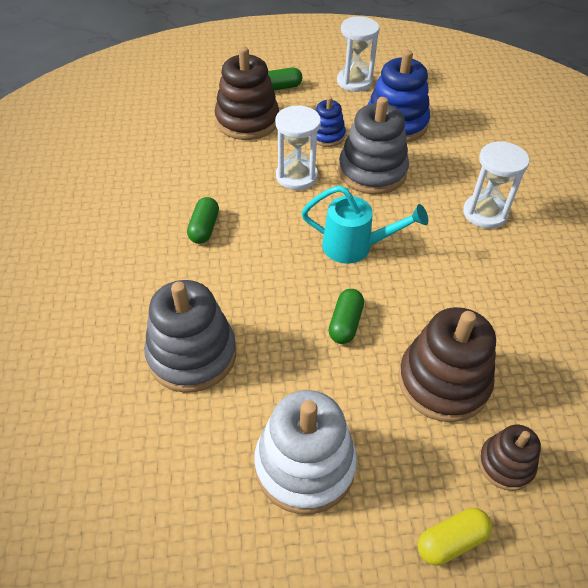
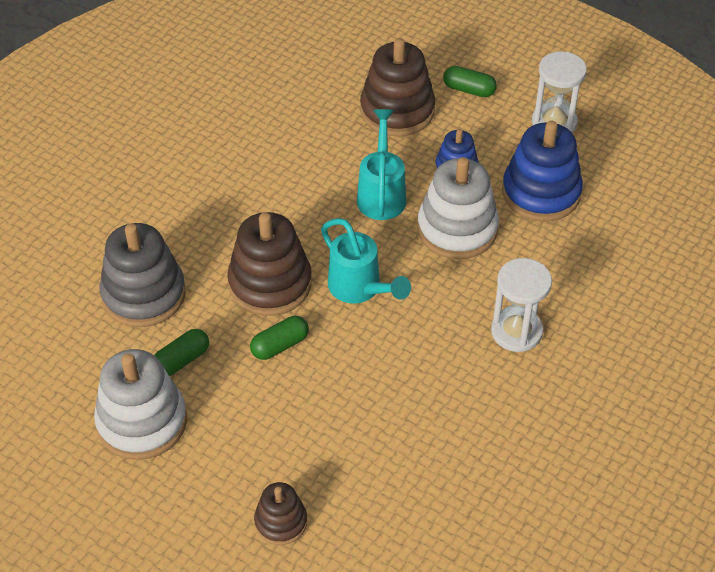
camera: 40 degrees right, 0 degrees up
green capsule [187,197,219,244] -> green capsule moved to [154,329,209,376]
white hourglass [275,105,321,190] -> turquoise watering can [357,109,406,220]
grey stacking toy [338,97,409,194] -> white stacking toy [417,157,499,259]
brown stacking toy [398,307,496,422] -> brown stacking toy moved to [227,212,312,316]
yellow capsule [418,508,492,566] -> none

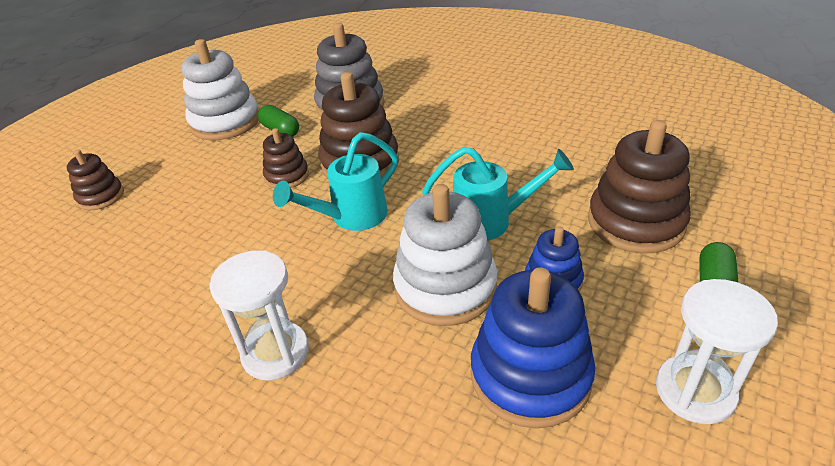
camera: 90 degrees right, 10 degrees down
green capsule [250,316,309,360] -> brown stacking toy [263,128,309,188]

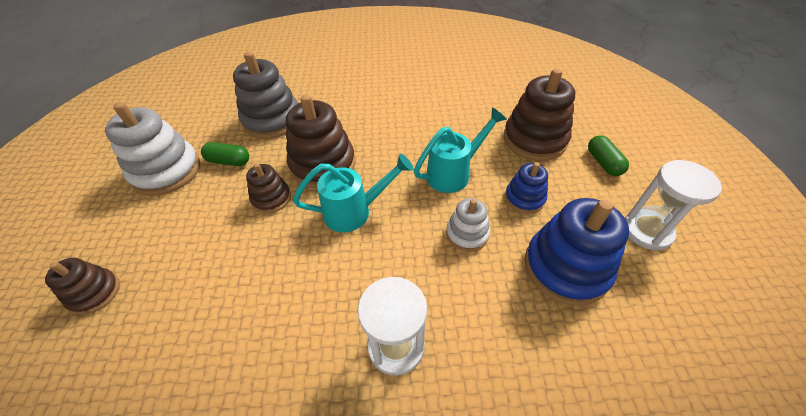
camera: 35 degrees left, 10 degrees up
turquoise watering can [273,132,398,231] -> turquoise watering can turned 120 degrees counterclockwise [293,153,413,232]
white stacking toy [393,184,498,326] -> white stacking toy [446,198,490,252], size x0.55

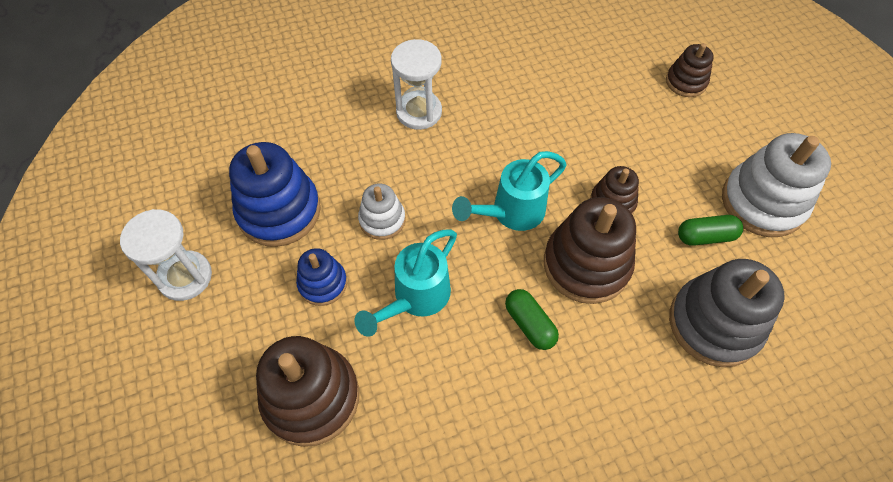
camera: 160 degrees right, 10 degrees up
green capsule [588,135,629,176] -> green capsule moved to [505,289,559,350]

